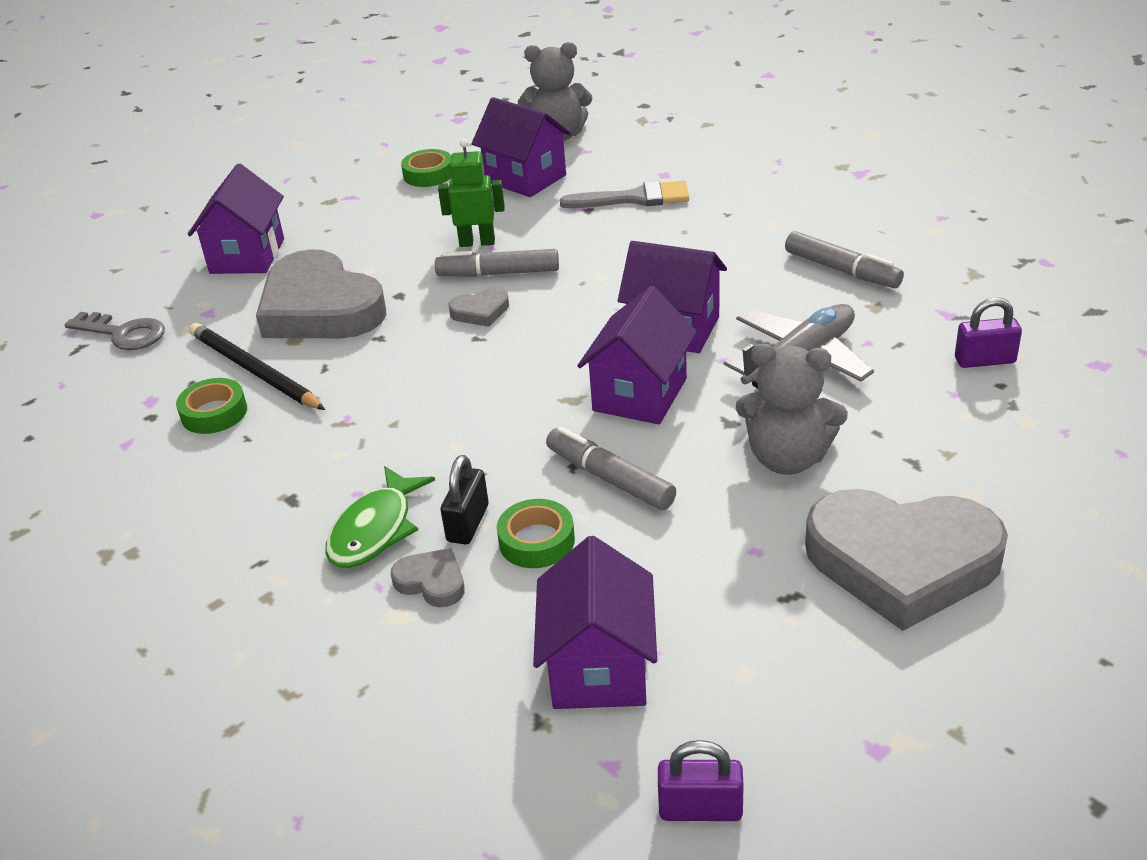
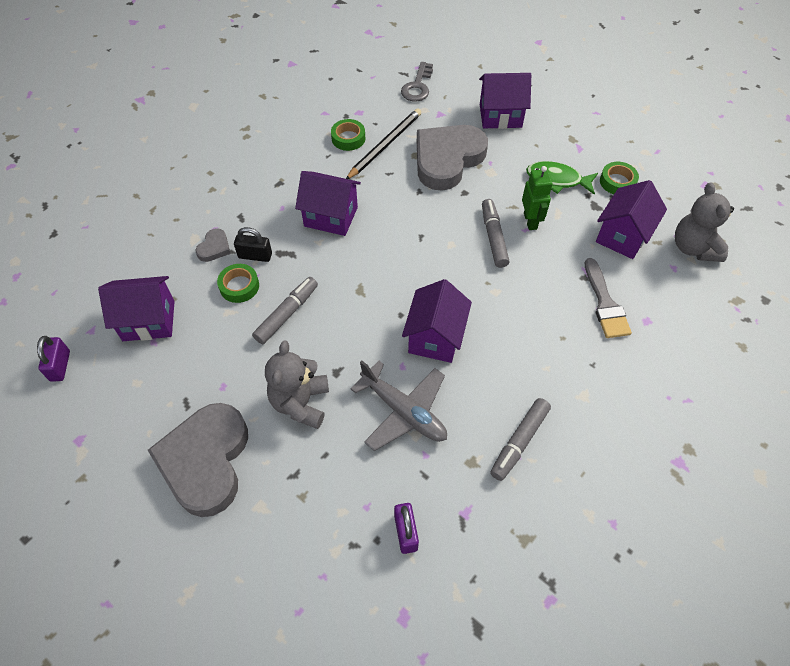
camera: 80 degrees right, 20 degrees up
green fish [325,466,435,568] -> green fish moved to [526,161,598,195]
grey heart [448,288,509,327] -> none
purple house [577,286,697,424] -> purple house moved to [295,171,361,236]

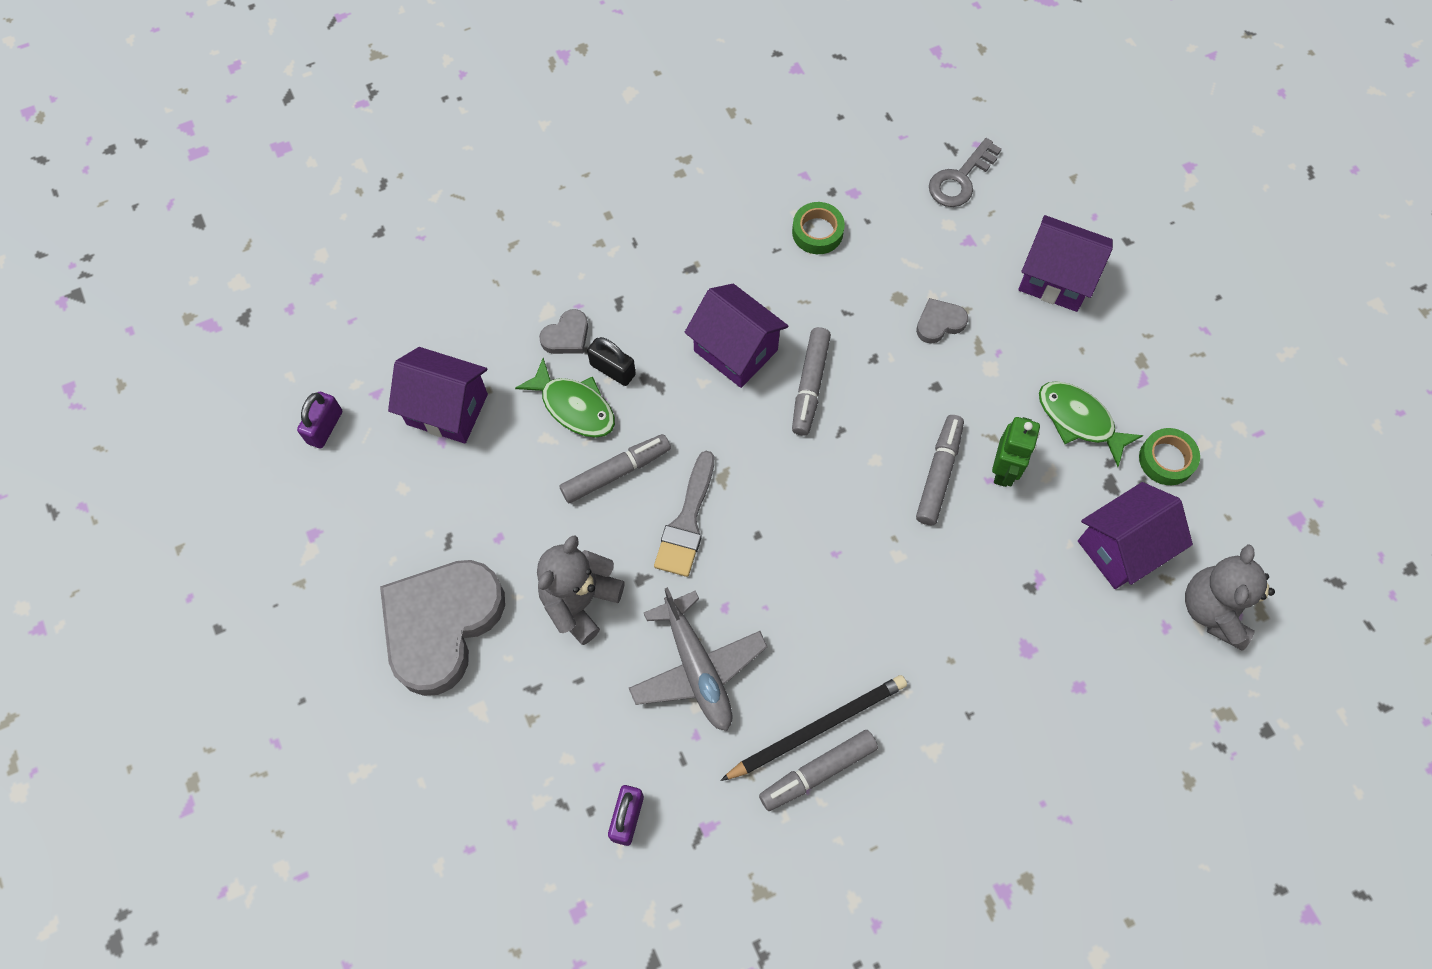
camera: 25 degrees right, 10 degrees up
green tape [217,264,259,303] -> green fish [515,358,615,438]
black pencil [346,108,421,179] -> black pencil moved to [720,675,907,781]
purple house [402,279,472,363] -> none
grey heart [417,125,488,191] -> grey heart [916,298,968,344], size x0.42
grey brush [585,258,632,338] -> grey brush moved to [654,451,714,577]
none -> grey marker [792,327,831,436]

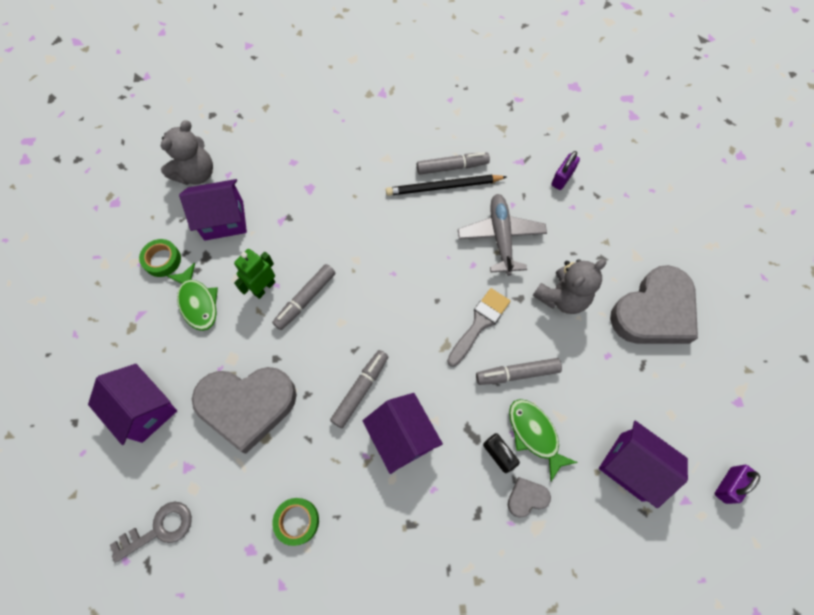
camera: 160 degrees left, 0 degrees up
grey heart [916,298,968,344] -> grey heart [192,367,297,454], size x2.40

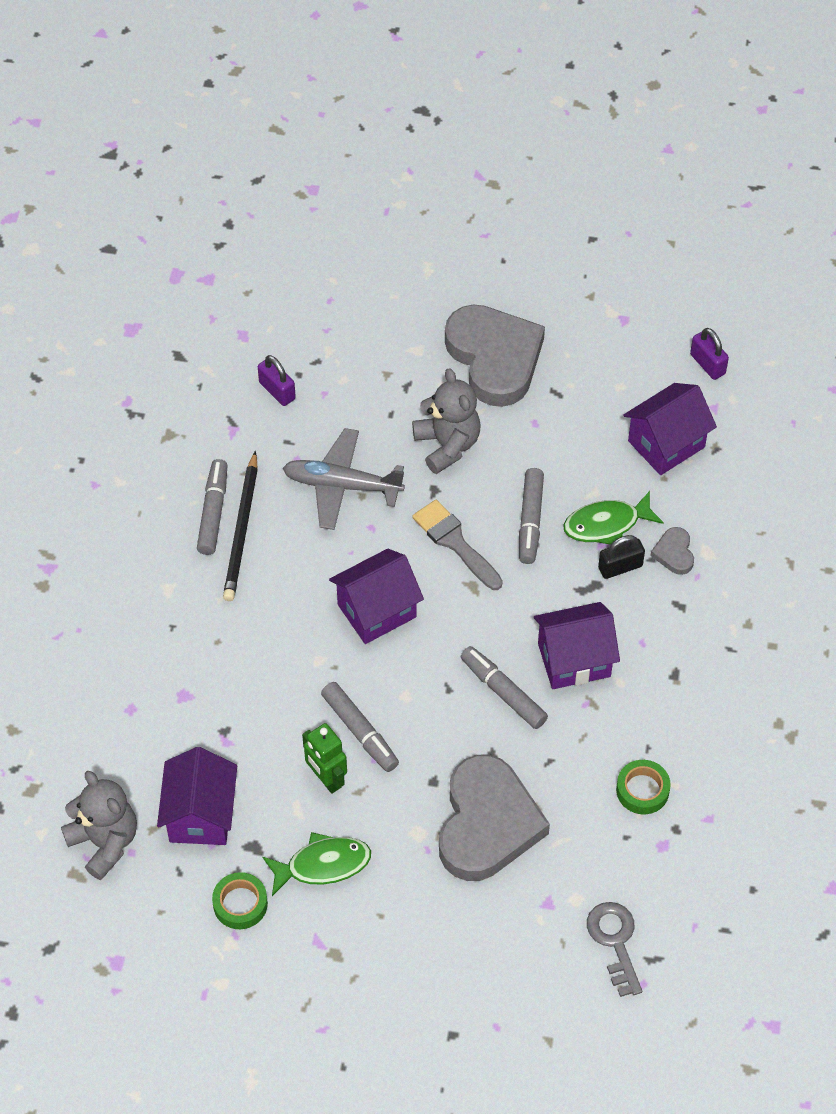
camera: 75 degrees left, 10 degrees down
purple house [88,364,177,445] -> purple house moved to [329,549,424,644]

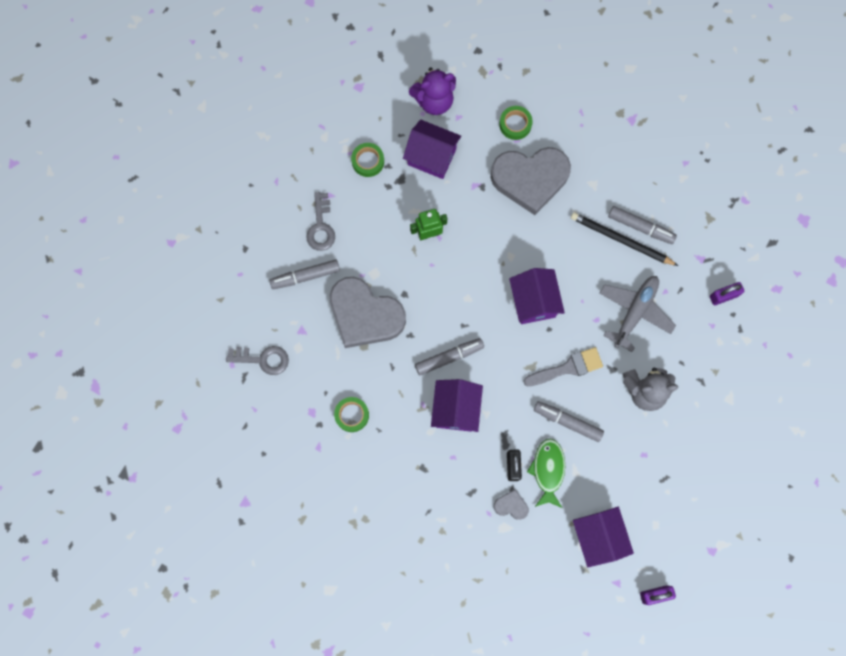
camera: 110 degrees right, 20 degrees up
grey teddy bear [61,771,137,880] -> purple teddy bear [409,67,456,115]
green fish [262,832,371,896] -> none
grey marker [321,682,399,772] -> grey marker moved to [270,259,340,289]
grey heart [445,305,545,407] -> grey heart moved to [491,147,571,215]
none -> grey key [306,192,335,251]
none -> green tape [499,106,533,140]

